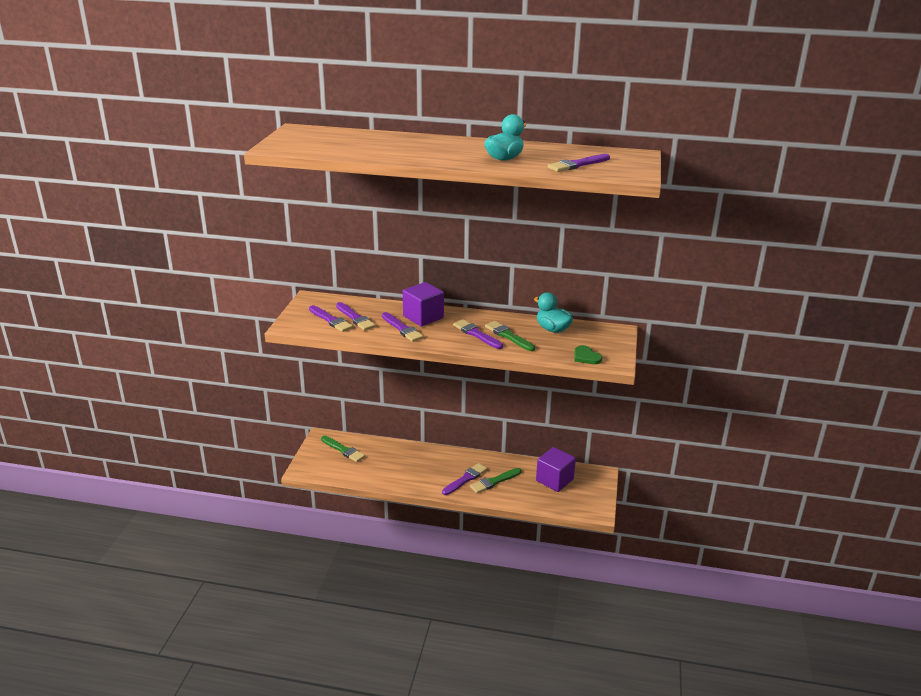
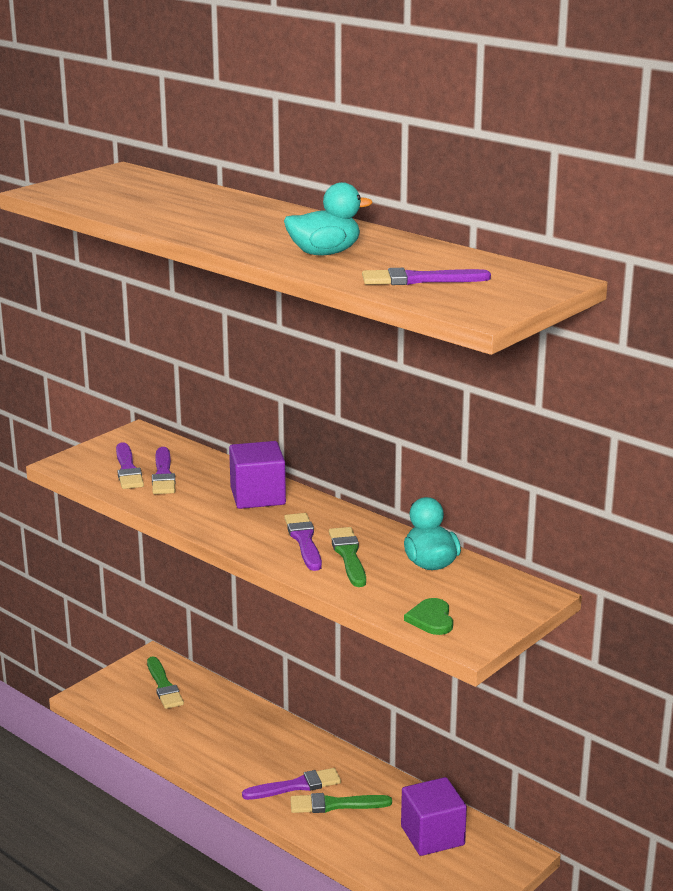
camera: 30 degrees right, 5 degrees down
purple brush [382,312,424,342] -> none

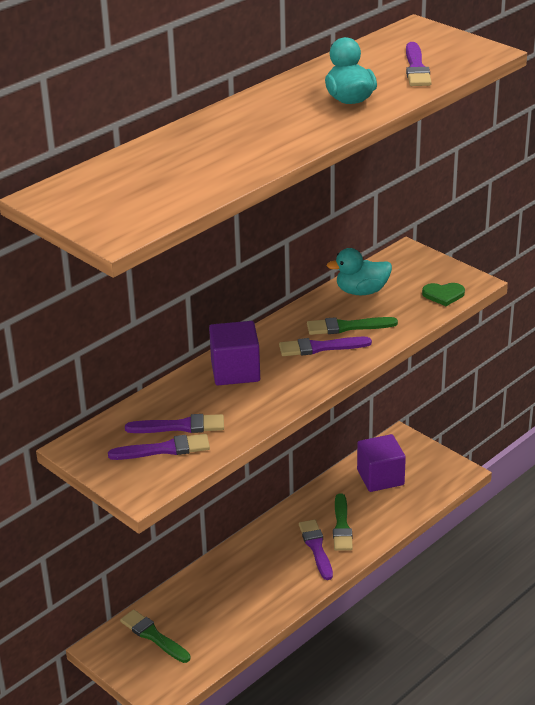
camera: 85 degrees left, 10 degrees up
green brush [147,656,184,709] -> green brush turned 120 degrees counterclockwise [120,610,191,663]

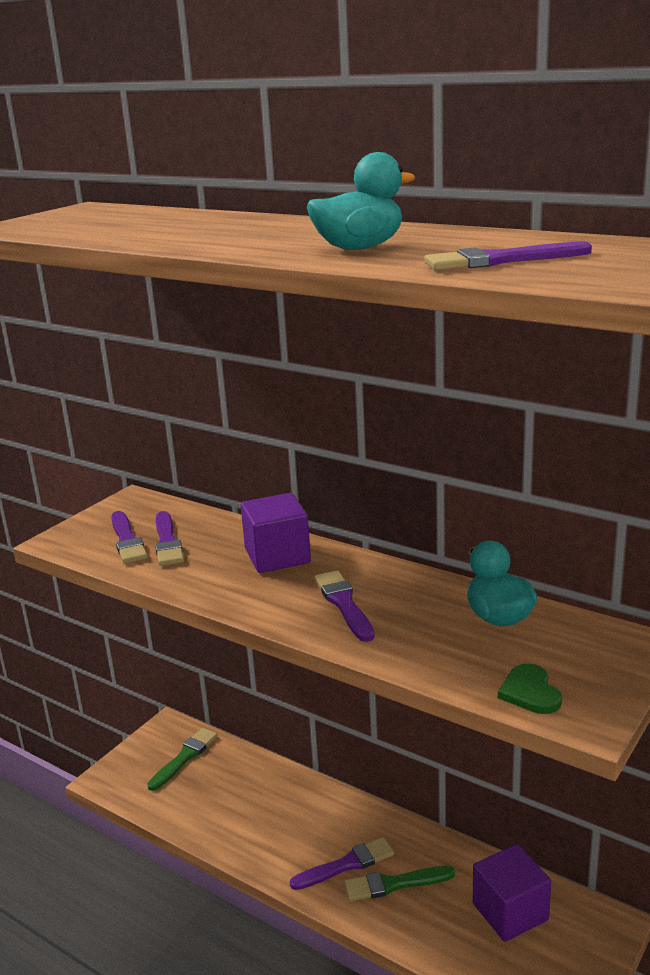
camera: 80 degrees right, 10 degrees down
green brush [307,317,398,335] -> none

